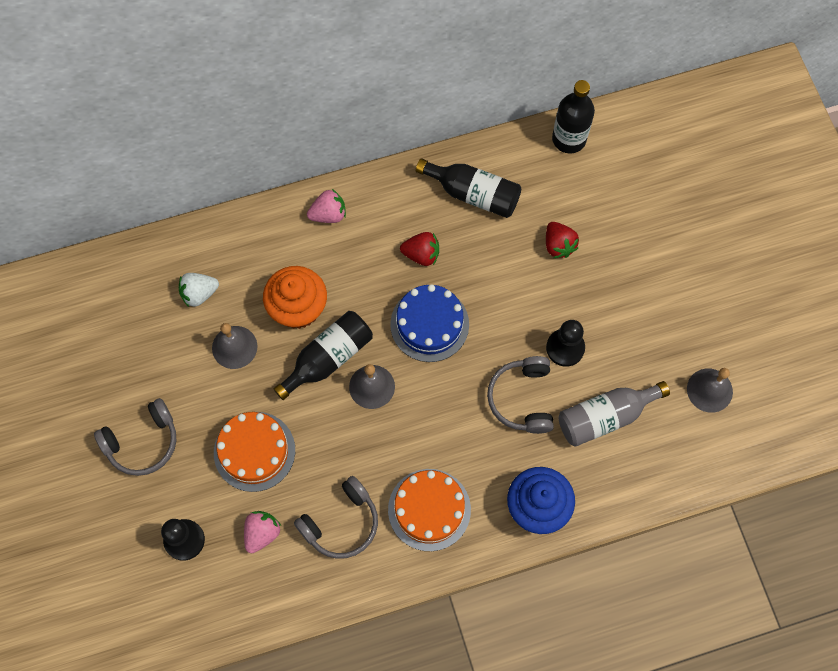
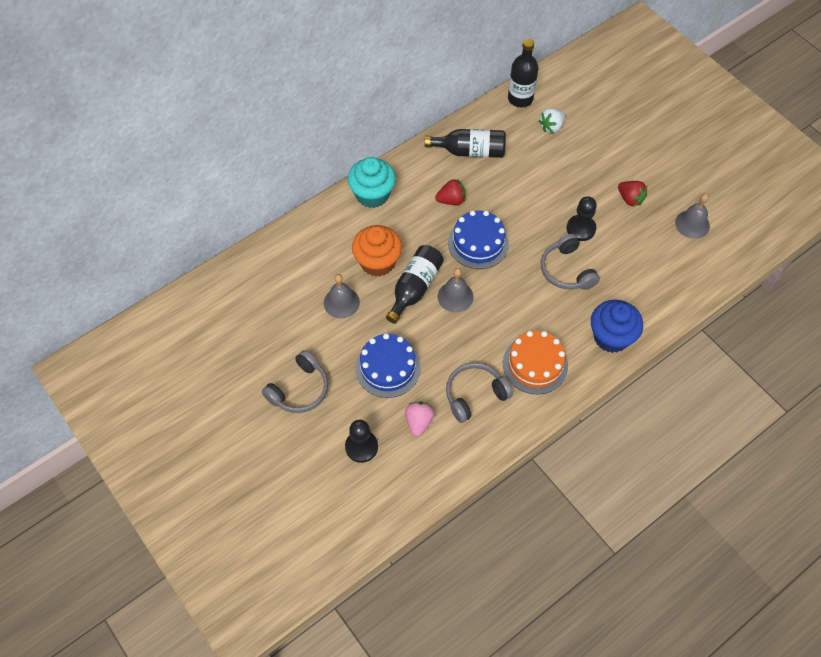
camera: 20 degrees left, 10 degrees down
white strawberry [179,273,219,307] -> white strawberry moved to [539,108,565,133]
orange cake [214,412,295,492] -> blue cake [355,333,421,398]
grey headphones [294,476,378,559] -> grey headphones turned 150 degrees counterclockwise [446,363,513,423]
pink strawberry [307,189,346,223] -> turquoise cupcake [348,157,396,208]
red strawberry [546,222,579,258] -> red strawberry moved to [618,181,647,207]
grey bottle [558,381,670,447] -> none

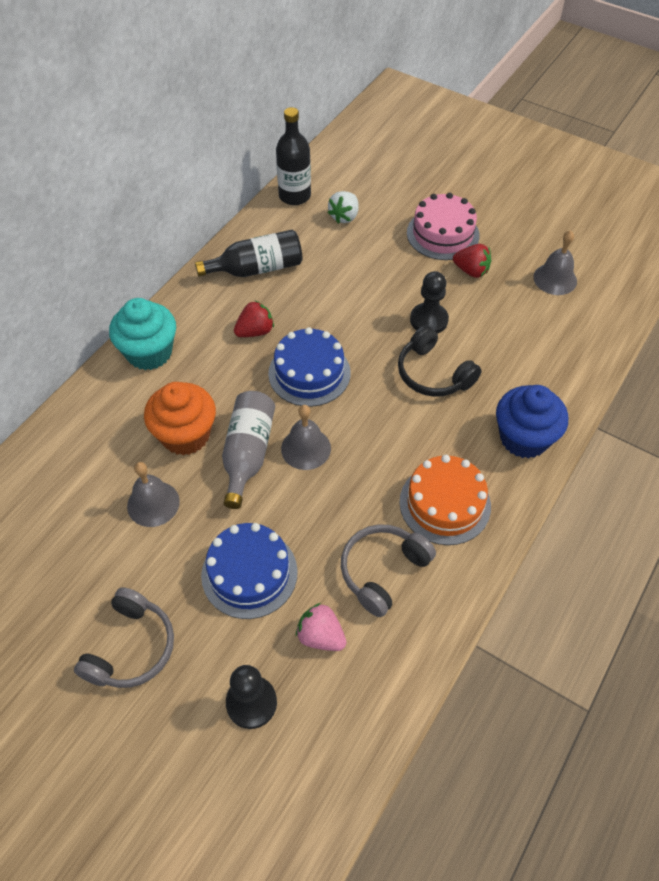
camera: 20 degrees left, 5 degrees down
black bottle [386,245,444,324] -> grey bottle [222,391,275,509]
pink strawberry [405,402,435,437] -> pink strawberry turned 45 degrees counterclockwise [296,603,346,651]
grey headphones [541,234,600,290] -> black headphones [398,325,482,397]
none -> pink cake [407,193,480,260]

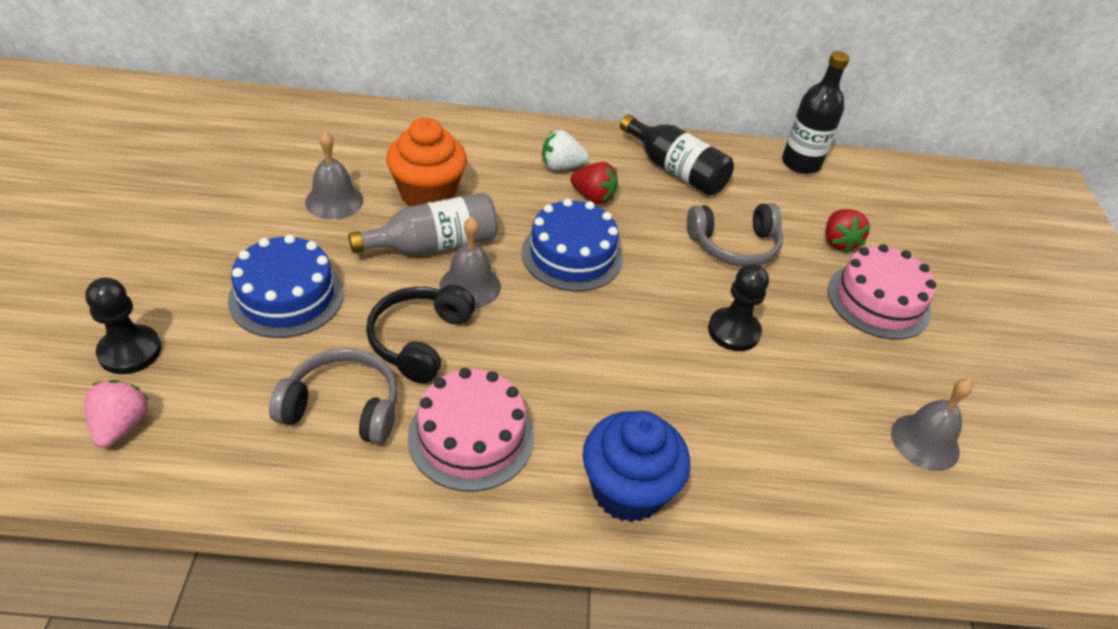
camera: 55 degrees right, 10 degrees down
grey headphones [74,587,174,688] -> grey headphones moved to [687,203,783,267]
turquoise cupcake [109,298,176,370] -> none
pink strawberry [296,603,346,651] -> pink strawberry moved to [84,380,149,448]
white strawberry [328,191,358,224] -> white strawberry moved to [542,130,589,171]
black headphones [398,325,482,397] -> black headphones moved to [366,285,476,383]
orange cake [399,455,491,545] -> pink cake [408,368,534,492]
red strawberry [453,244,491,278] -> red strawberry moved to [826,209,871,252]

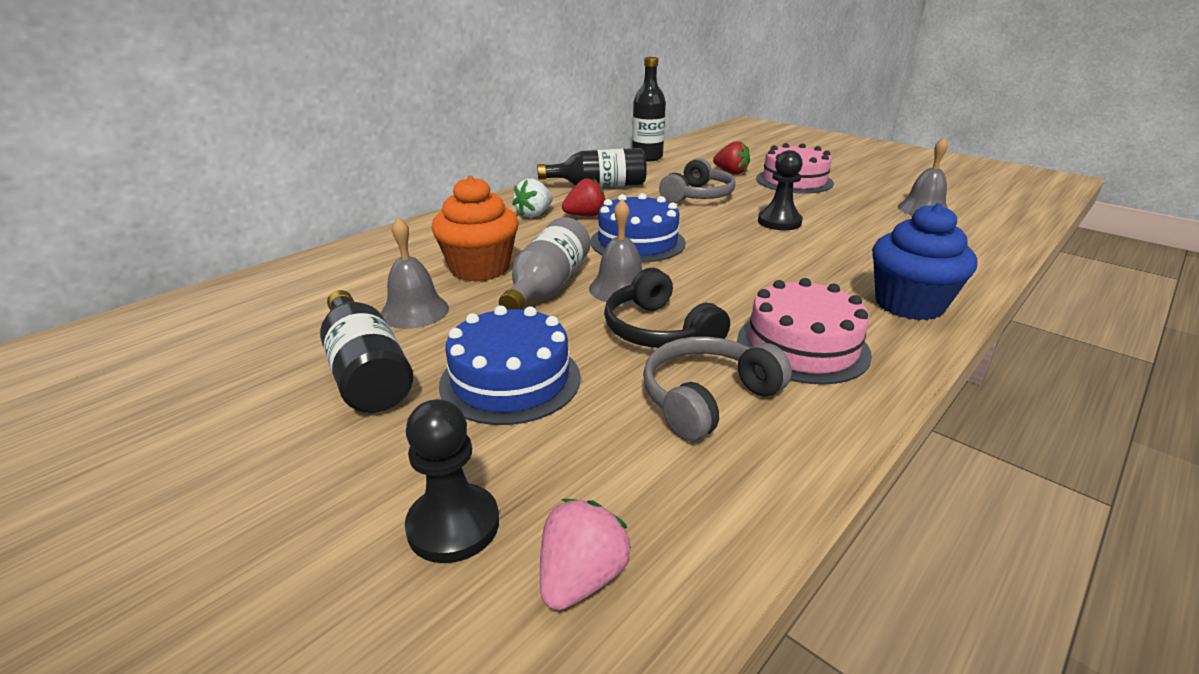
camera: 45 degrees left, 15 degrees down
pink strawberry [84,380,149,448] -> pink strawberry turned 75 degrees clockwise [540,499,631,610]
none -> black bottle [320,290,413,413]

